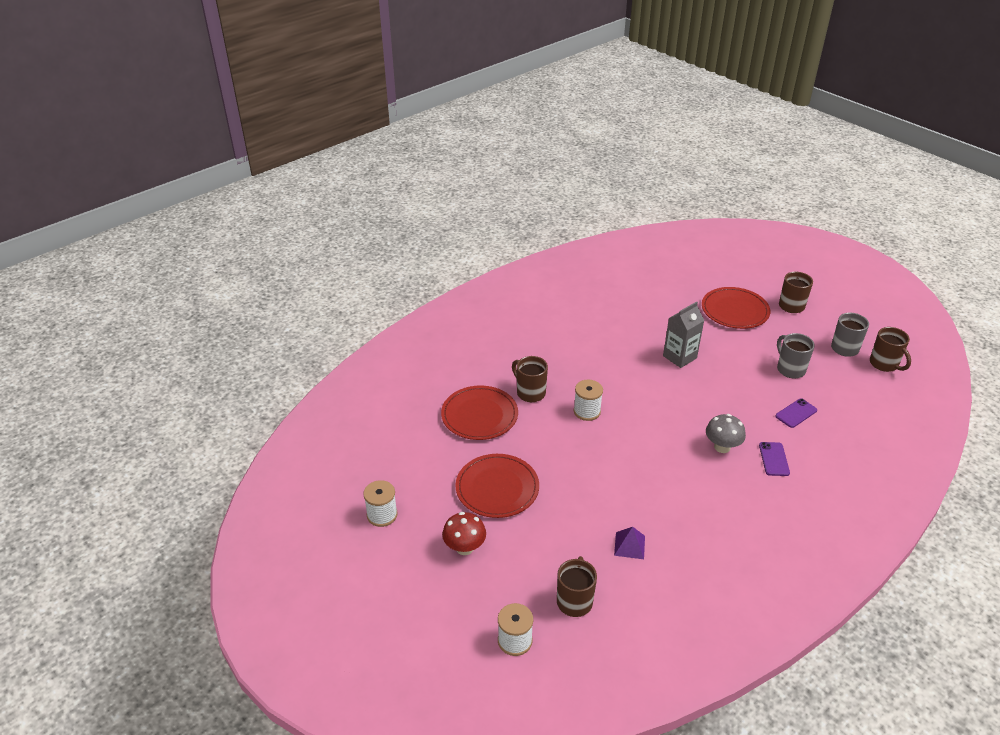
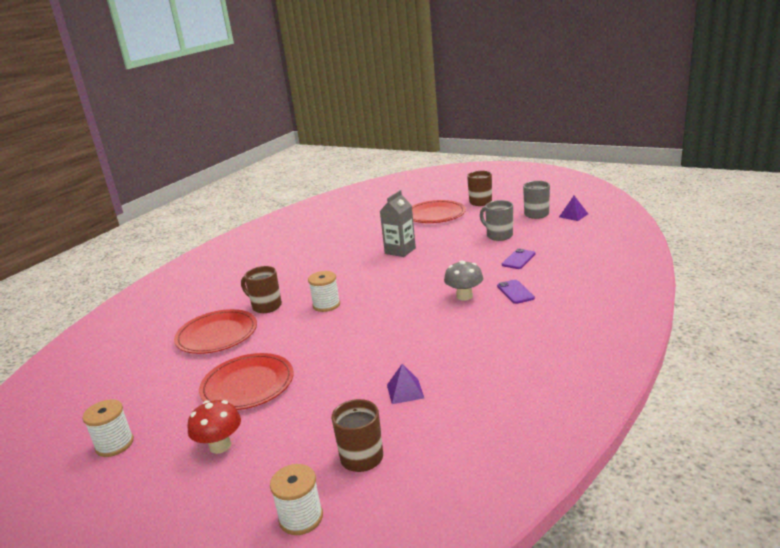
camera: 15 degrees left, 15 degrees down
brown mug [870,327,911,372] -> purple pyramid [559,196,588,221]

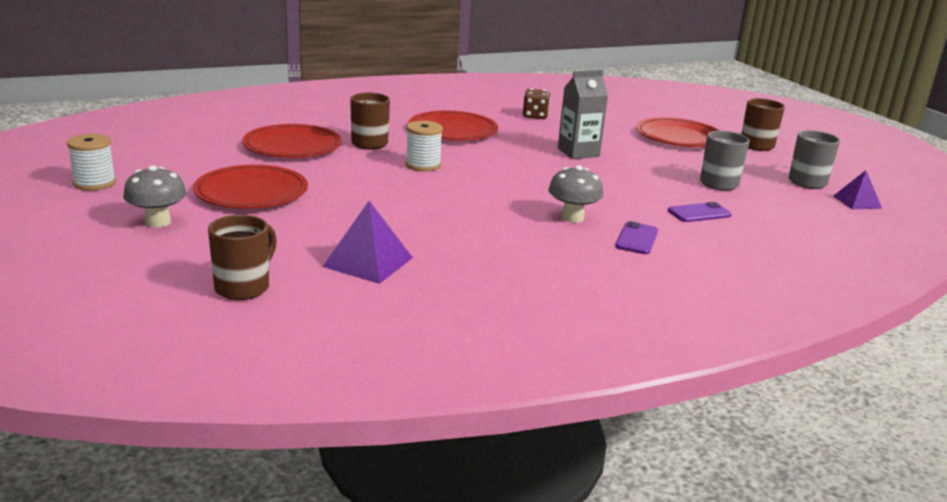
camera: 30 degrees right, 0 degrees up
red mushroom [188,400,241,454] -> grey mushroom [123,165,186,228]
white spool [270,464,323,535] -> none
purple pyramid [387,364,424,404] -> purple pyramid [323,201,413,284], size x1.54
none -> red plate [409,111,498,141]
none -> brown dice [523,89,550,119]

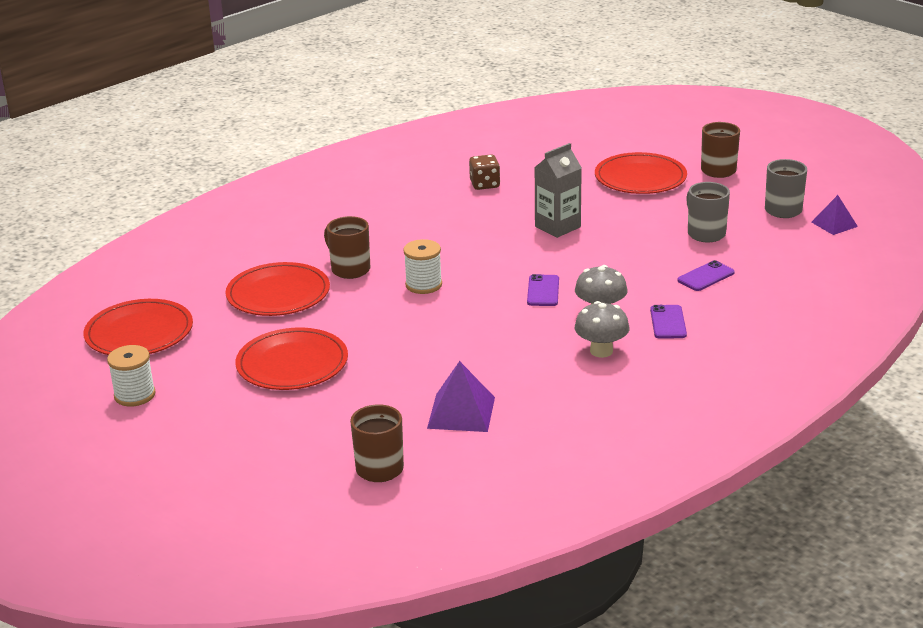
camera: 15 degrees left, 5 degrees up
grey mushroom [123,165,186,228] -> grey mushroom moved to [575,301,629,358]
red plate [409,111,498,141] -> red plate moved to [84,299,193,355]
none -> purple phone [527,274,559,306]

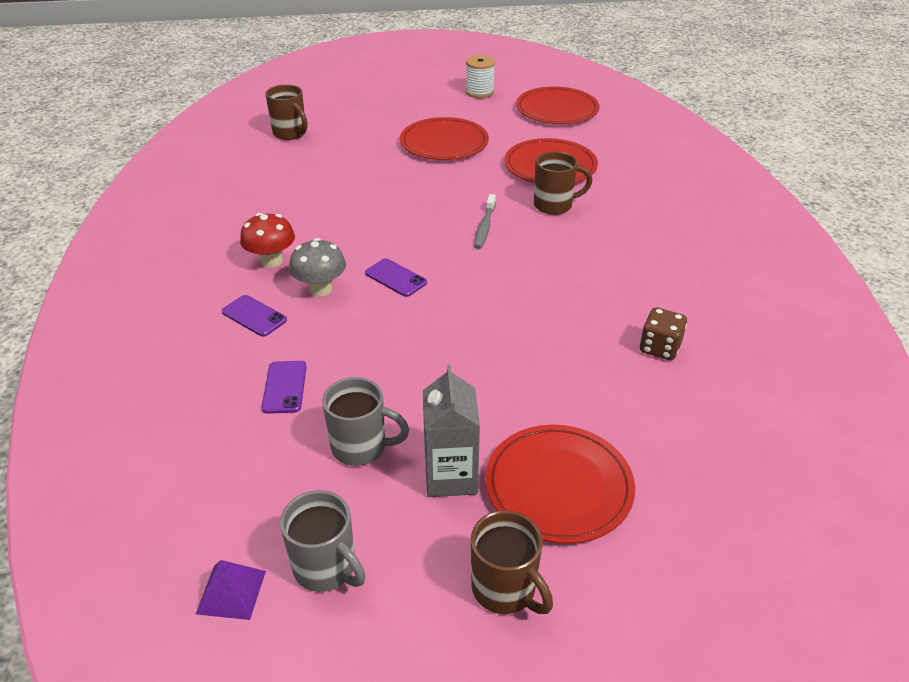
camera: 125 degrees right, 10 degrees up
white spool [403,239,442,294] -> grey toothbrush [474,194,496,249]
purple pyramid [427,361,495,432] -> none
grey carton [534,143,582,238] -> grey carton moved to [423,364,480,497]
grey mushroom [575,301,629,358] -> red mushroom [240,213,295,268]

